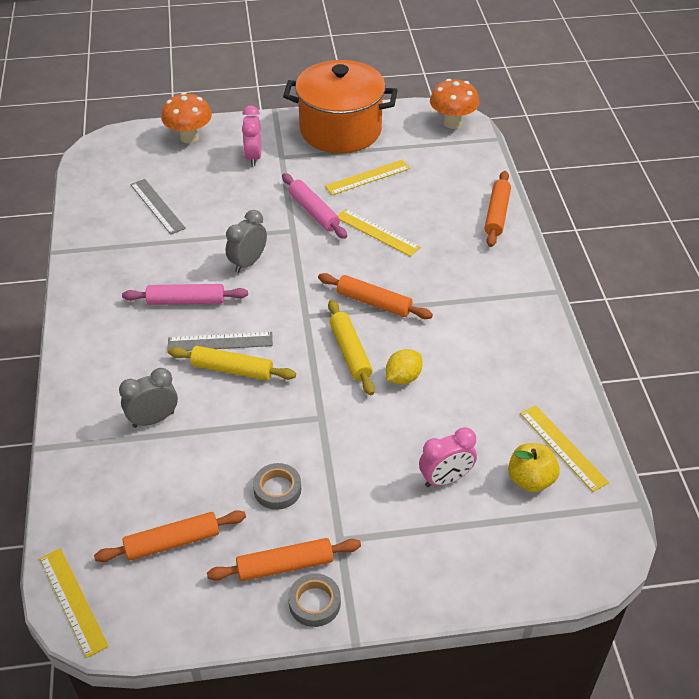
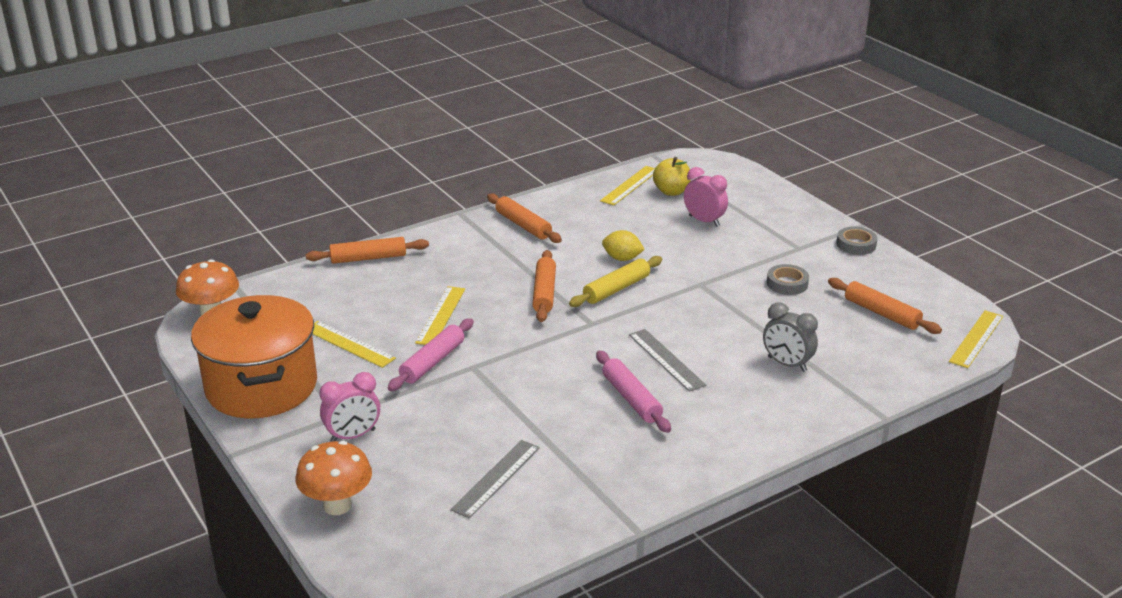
camera: 115 degrees left, 15 degrees down
yellow rolling pin [168,346,296,381] -> none
orange rolling pin [207,538,361,581] -> orange rolling pin moved to [487,193,562,243]
grey clock [226,210,267,273] -> none

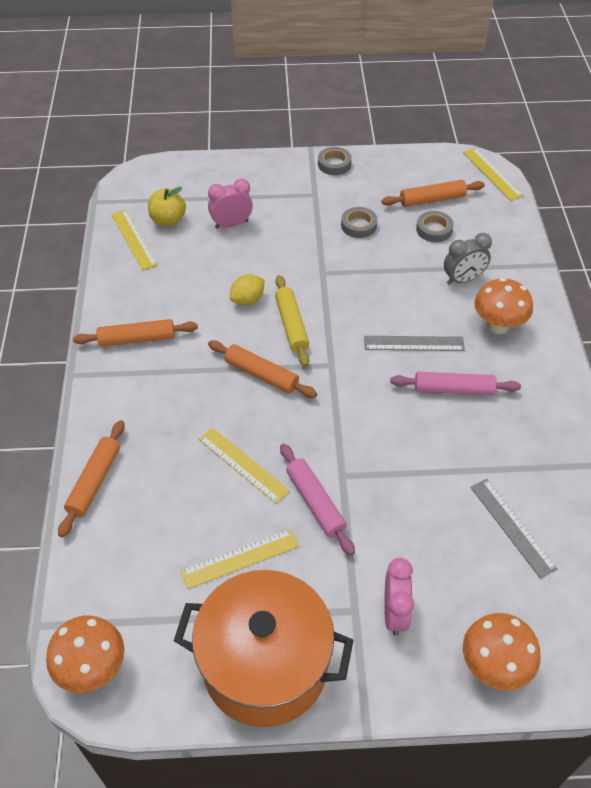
camera: 60 degrees left, 20 degrees up
none -> grey tape [416,211,454,242]
none -> orange mushroom [474,278,533,334]

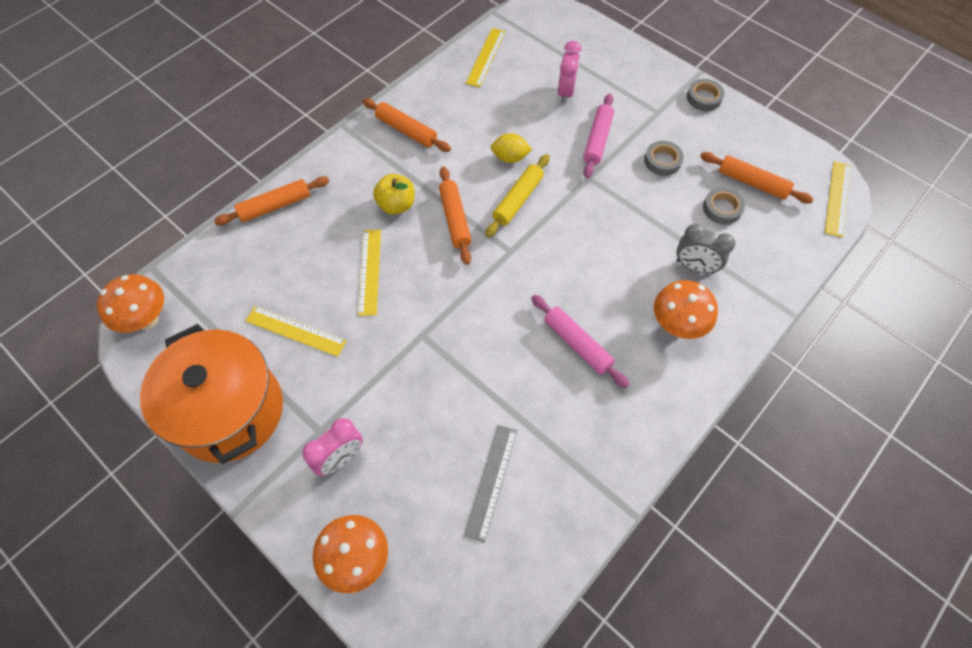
camera: 45 degrees right, 10 degrees up
yellow apple [148,187,186,226] -> yellow apple moved to [373,174,414,214]
pink clock [208,178,253,229] -> pink clock turned 75 degrees clockwise [558,41,581,104]
pink rolling pin [280,443,355,555] -> pink rolling pin moved to [583,93,614,178]
grey ruler [364,336,465,351] -> none

